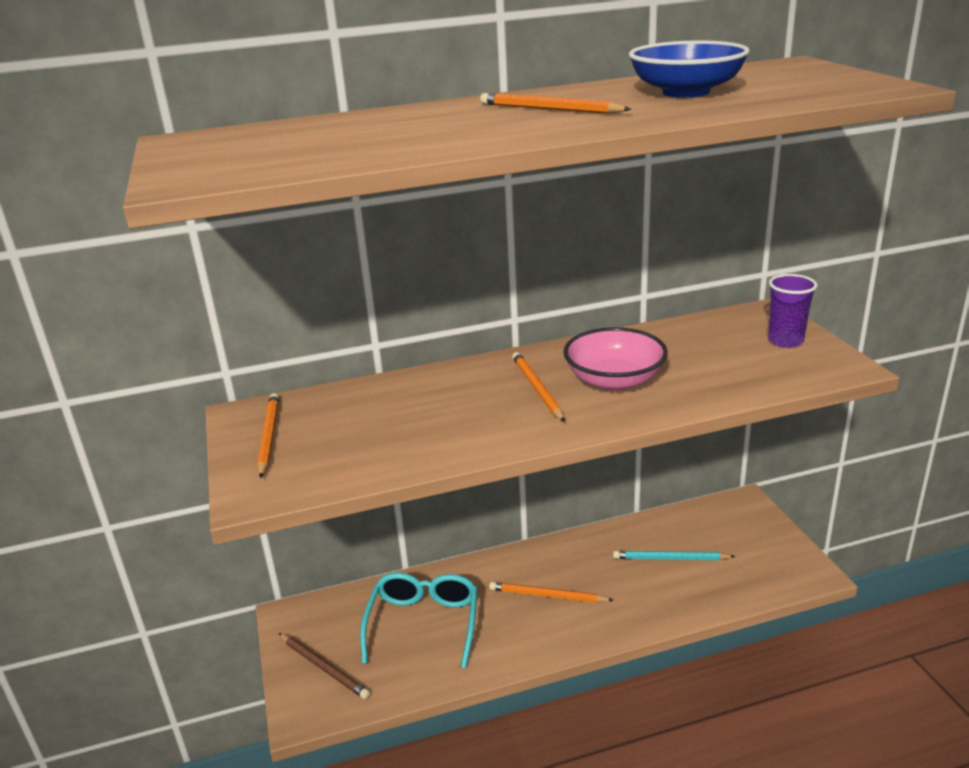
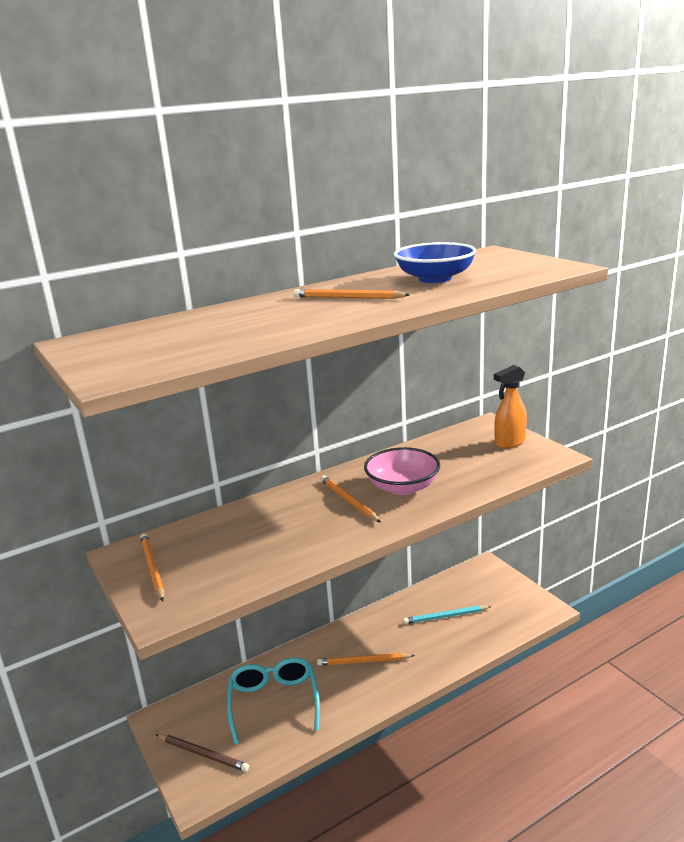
camera: 15 degrees left, 5 degrees down
purple cup [768,274,817,348] -> orange spray bottle [494,365,527,449]

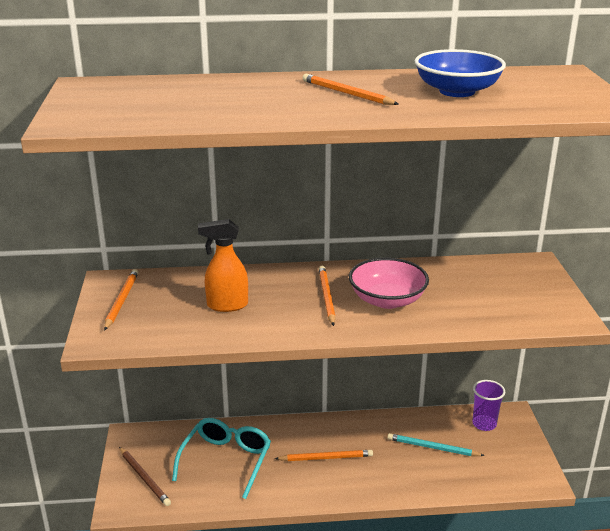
camera: 25 degrees right, 5 degrees up
orange pencil [317,653,415,666] -> orange pencil turned 150 degrees clockwise [275,450,373,461]
orange spray bottle [494,365,527,449] -> orange spray bottle moved to [198,219,248,312]
none -> purple cup [473,380,505,431]

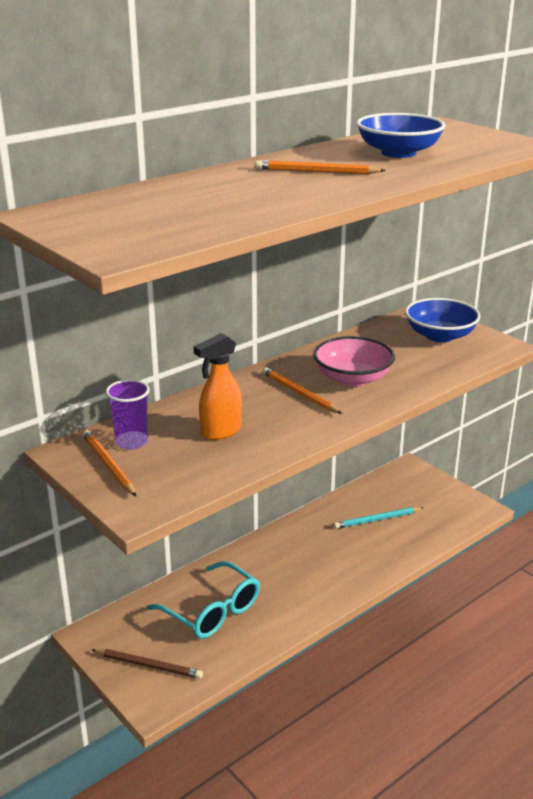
camera: 35 degrees left, 0 degrees up
turquoise glasses [172,418,271,499] -> turquoise glasses turned 150 degrees clockwise [147,561,260,639]
orange pencil [275,450,373,461] -> none
purple cup [473,380,505,431] -> purple cup moved to [106,379,150,449]
none -> blue bowl [405,298,480,342]

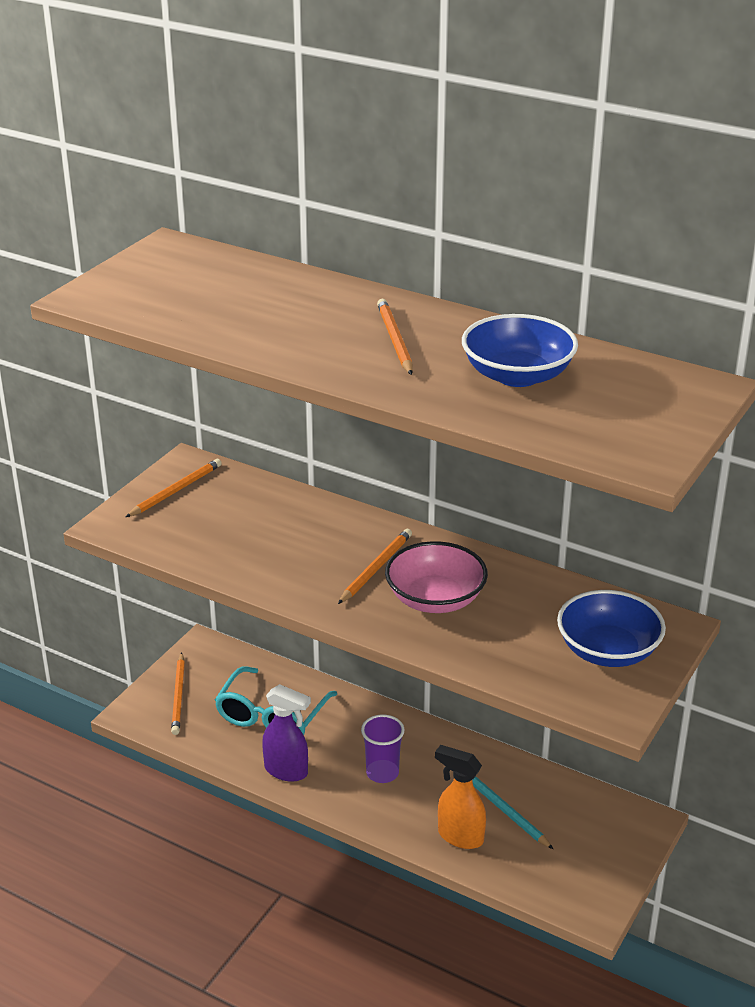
camera: 70 degrees right, 5 degrees up
brown pencil [91,649,203,679] -> orange pencil [171,652,185,735]
purple cup [106,379,150,449] -> purple cup moved to [361,714,404,783]
orange spray bottle [193,333,242,440] -> orange spray bottle moved to [435,745,486,849]
none -> purple spray bottle [262,684,311,782]

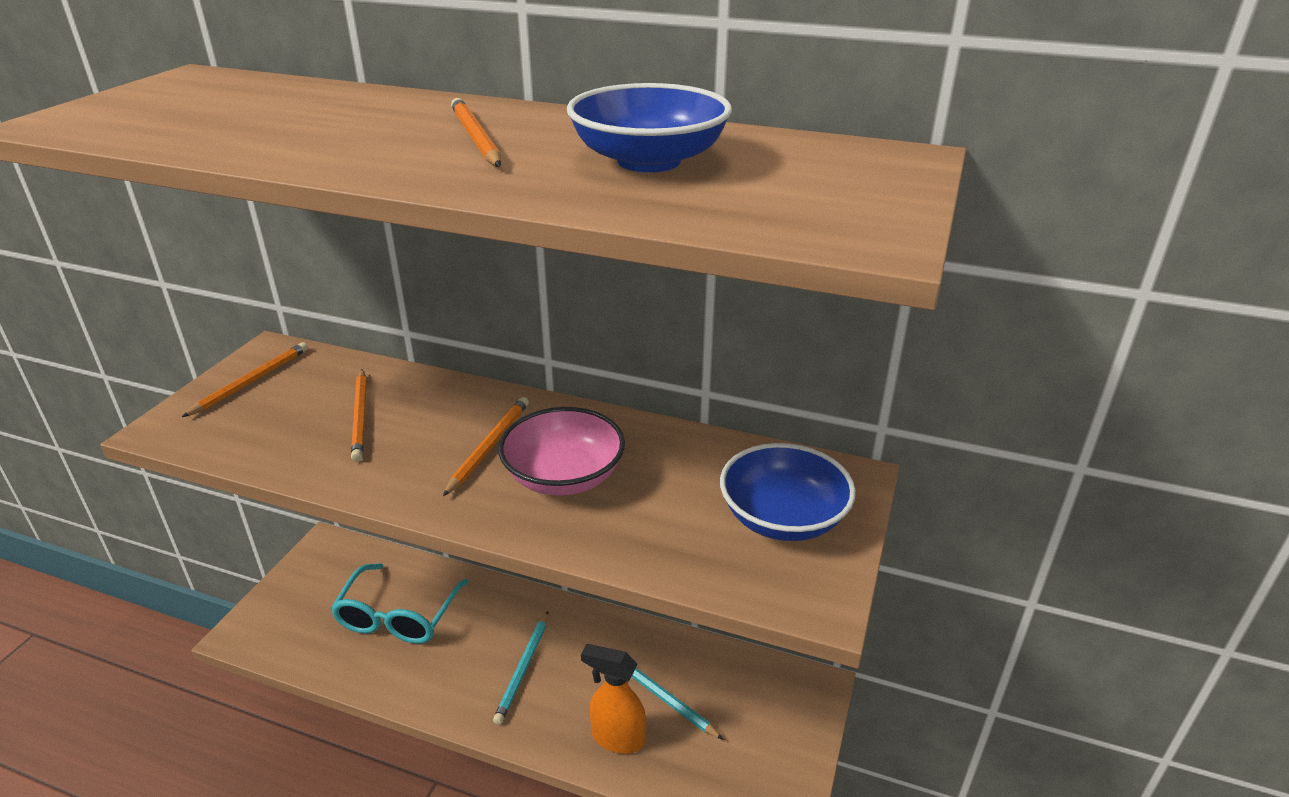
camera: 10 degrees left, 0 degrees up
orange pencil [171,652,185,735] -> orange pencil moved to [351,369,367,462]
purple spray bottle [262,684,311,782] -> none
purple cup [361,714,404,783] -> turquoise pencil [493,612,548,725]

